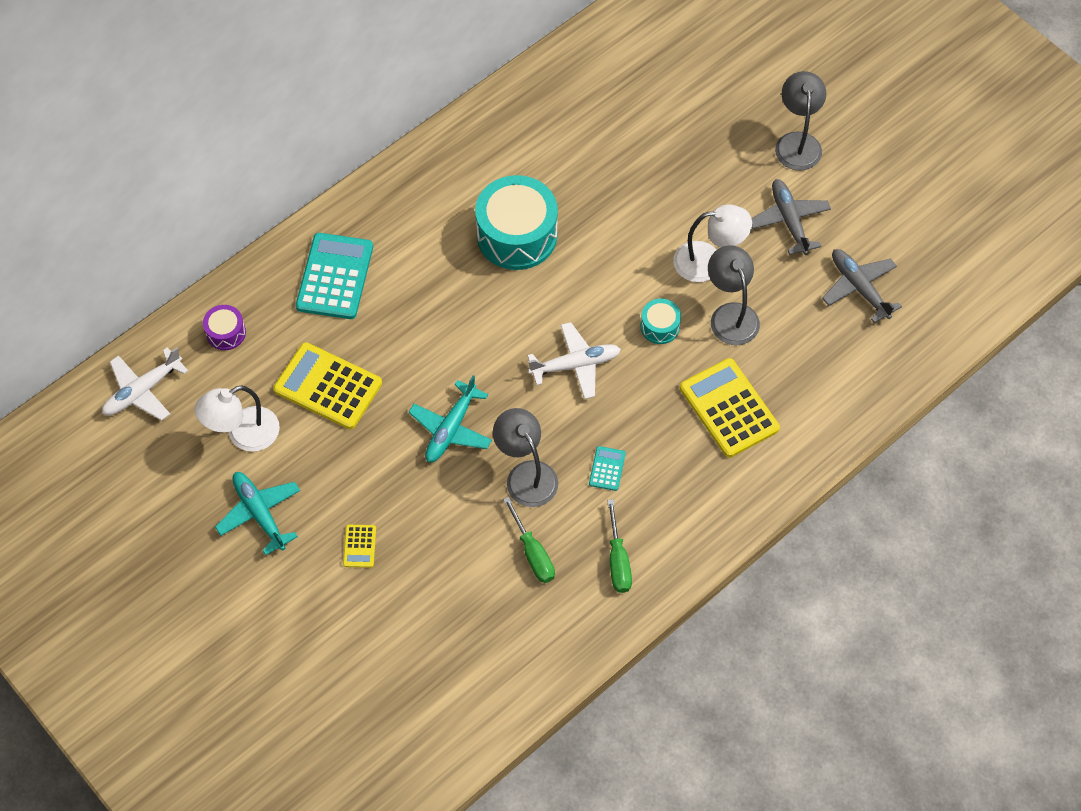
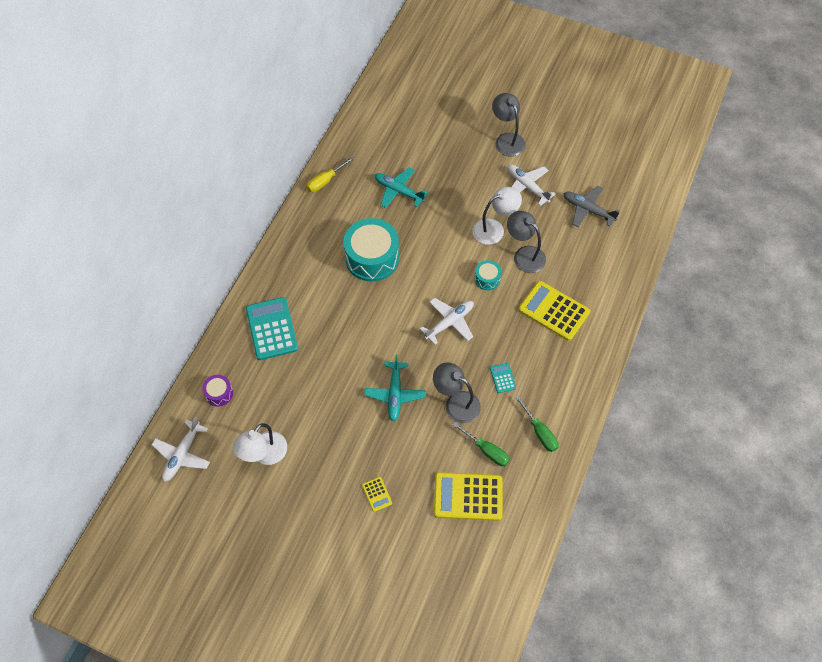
camera: 25 degrees left, 0 degrees up
turquoise plane [215,472,300,555] -> turquoise plane moved to [375,167,428,208]
yellow calculator [273,342,382,429] -> yellow calculator moved to [434,472,503,521]
grey plane [752,179,831,255] -> white plane [508,164,556,206]
none -> yellow screwdriver [307,157,354,192]

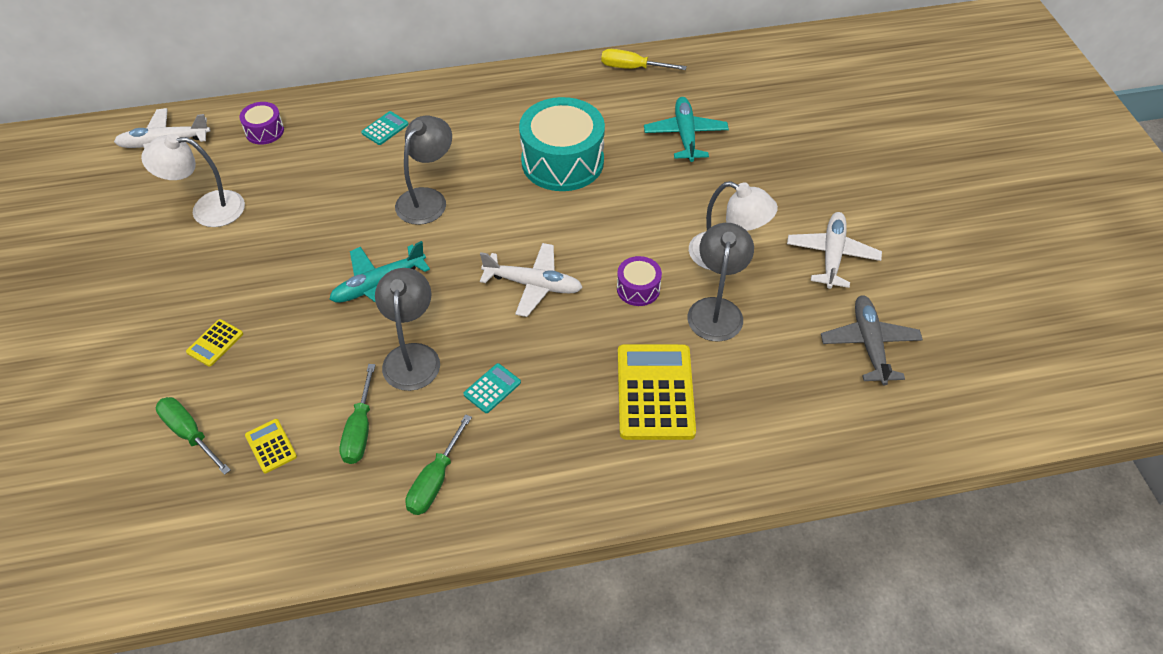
camera: 55 degrees right, 10 degrees down
turquoise calculator [246,297,298,360] -> turquoise calculator [361,111,409,145], size x0.46
yellow calculator [434,472,503,521] -> yellow calculator [245,419,297,473], size x0.46
turquoise drum [474,260,501,290] -> purple drum [617,256,662,306]
grey lamp [492,93,526,157] -> grey lamp moved to [395,116,452,225]
none -> green screwdriver [156,397,231,475]

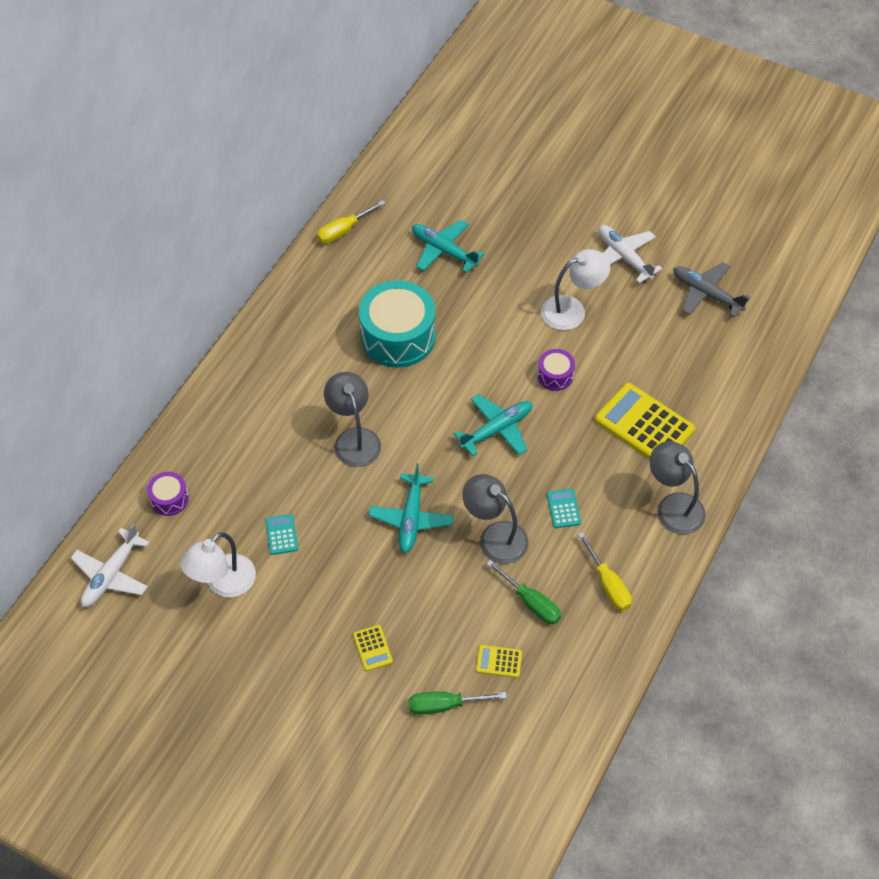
camera: 50 degrees left, 5 degrees up
turquoise calculator [361,111,409,145] -> turquoise calculator moved to [266,514,298,555]
green screwdriver [405,414,472,515] -> yellow screwdriver [578,532,632,611]
white plane [480,243,583,317] -> turquoise plane [454,394,532,456]
grey lamp [688,223,754,342] -> grey lamp moved to [650,441,706,534]

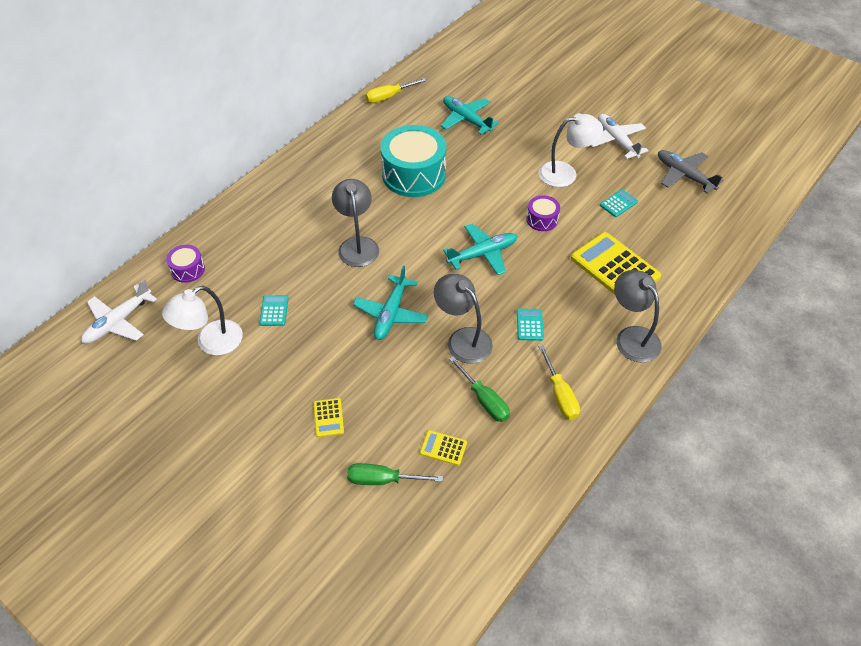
camera: 10 degrees right, 5 degrees down
none -> turquoise calculator [600,189,638,217]

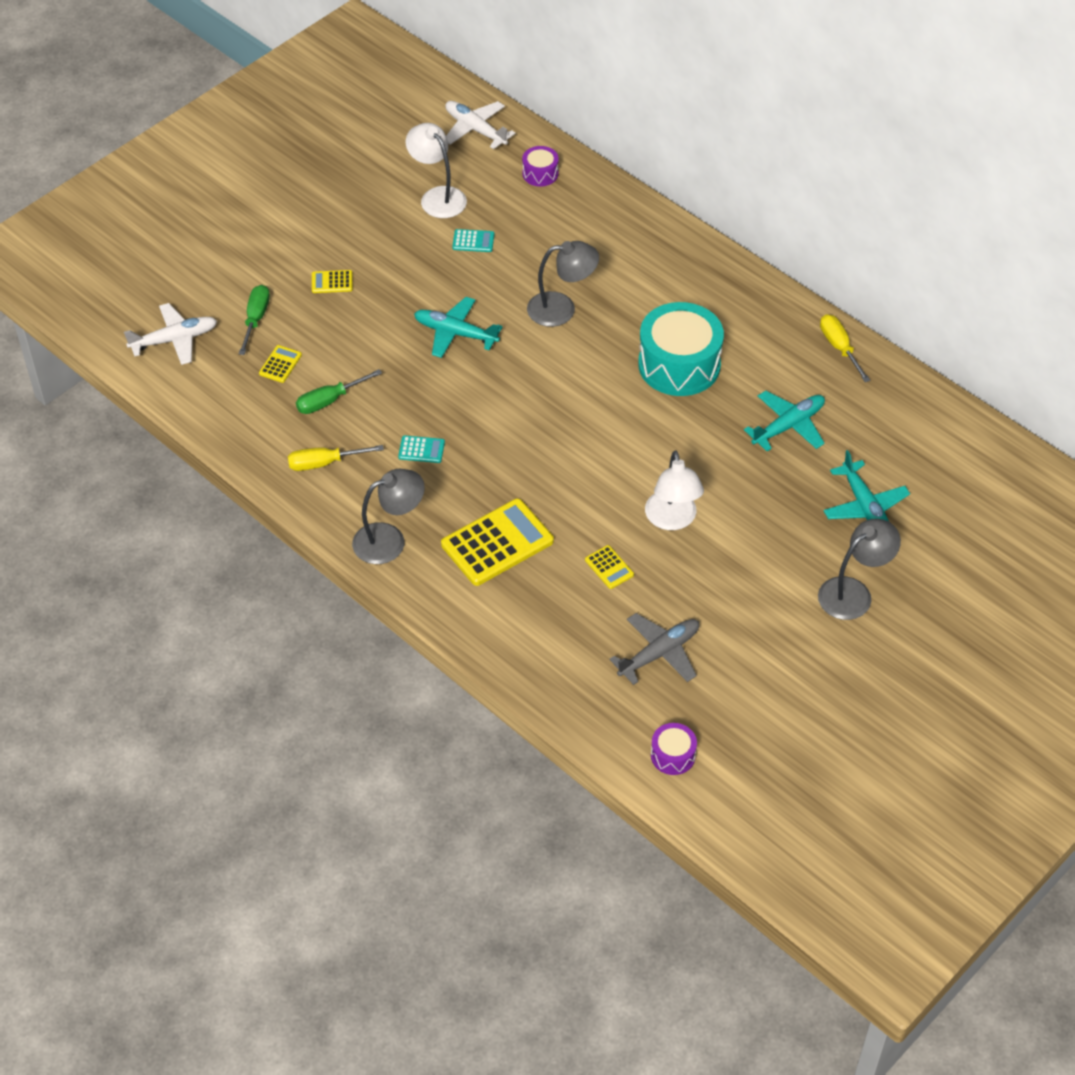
camera: 95 degrees right, 0 degrees up
grey lamp [434,274,493,364] -> grey lamp moved to [818,519,901,620]
turquoise plane [443,224,517,275] -> turquoise plane moved to [823,450,910,522]
purple drum [526,195,560,231] -> purple drum moved to [651,723,697,775]
white plane [591,114,649,159] -> white plane moved to [124,303,217,365]
turquoise calculator [600,189,638,217] -> yellow calculator [585,545,634,589]

